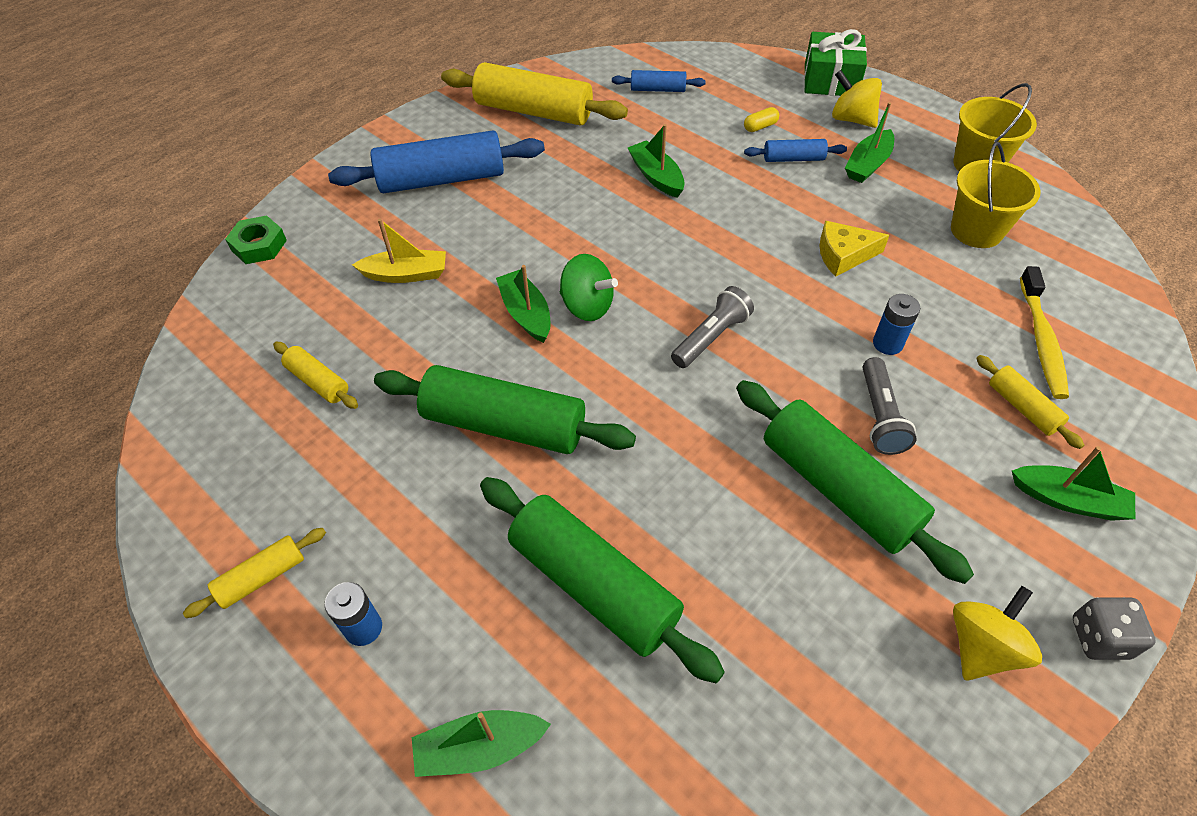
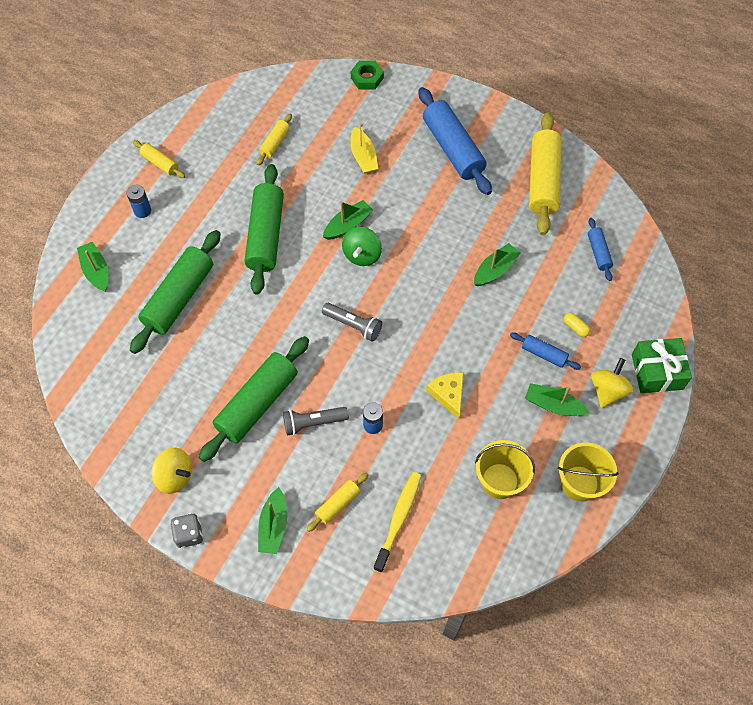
camera: 75 degrees right, 10 degrees up
blue rolling pin [744,139,847,162] -> blue rolling pin turned 45 degrees counterclockwise [510,332,581,370]
yellow toothbrush [1020,266,1069,399] -> yellow toothbrush turned 120 degrees clockwise [373,472,421,573]

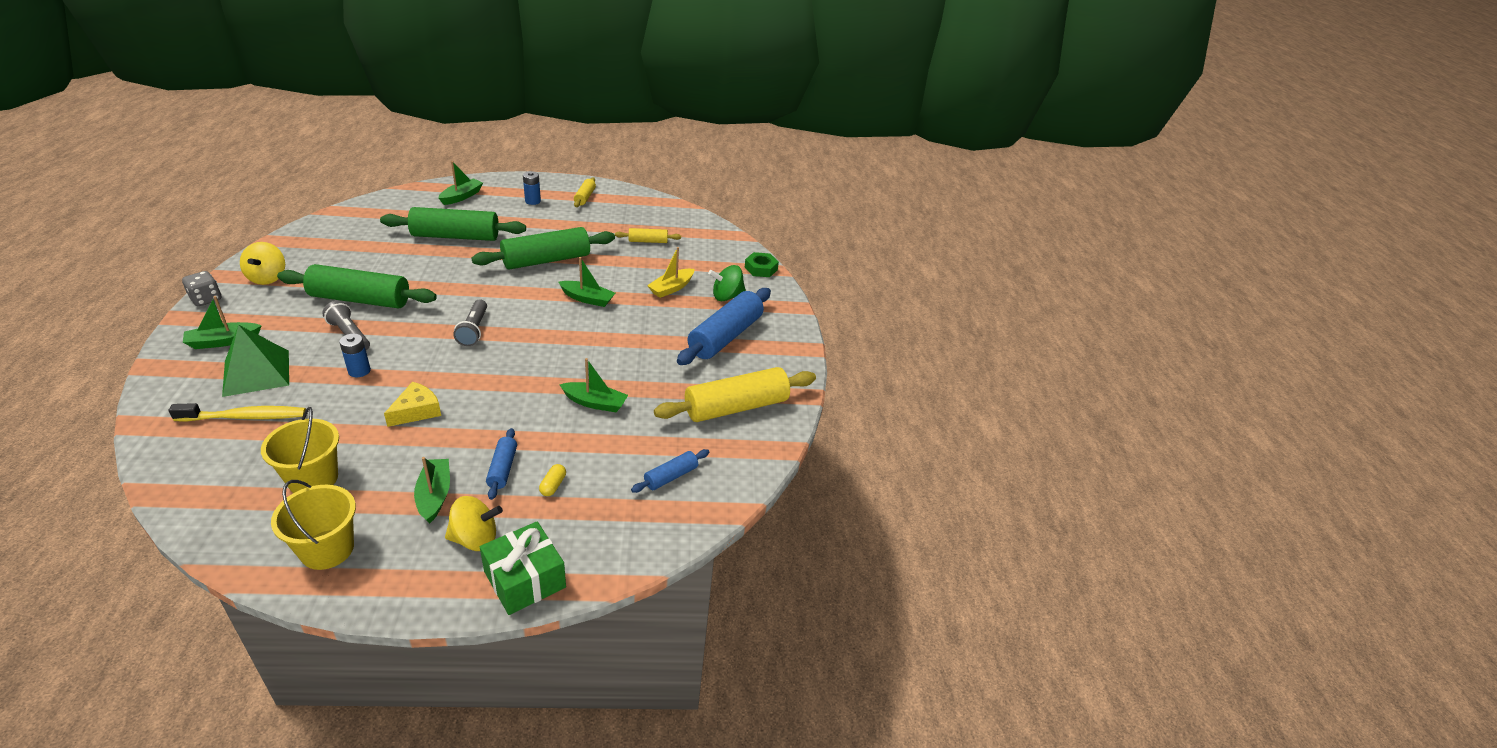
camera: 55 degrees right, 25 degrees down
yellow rolling pin [306,473,368,532] -> green pyramid [222,325,289,397]
green spinning top [342,227,382,266] -> green spinning top moved to [708,265,746,301]

